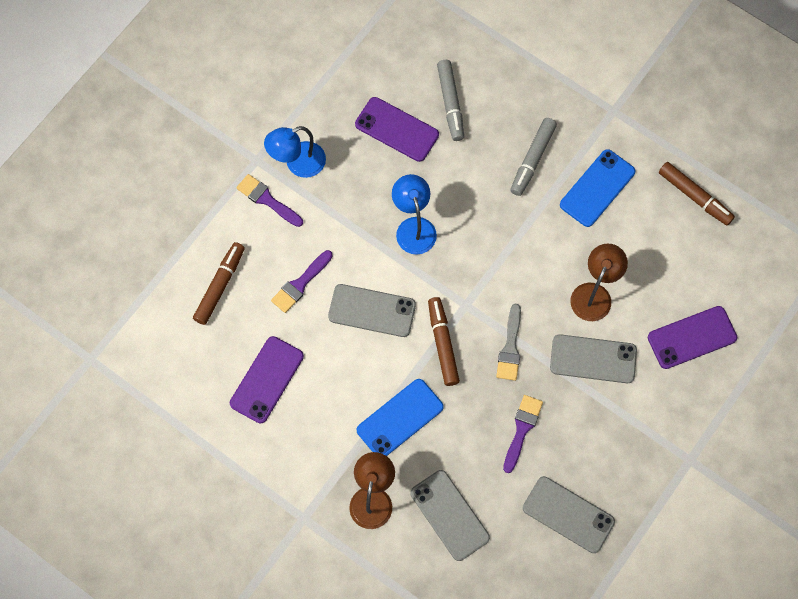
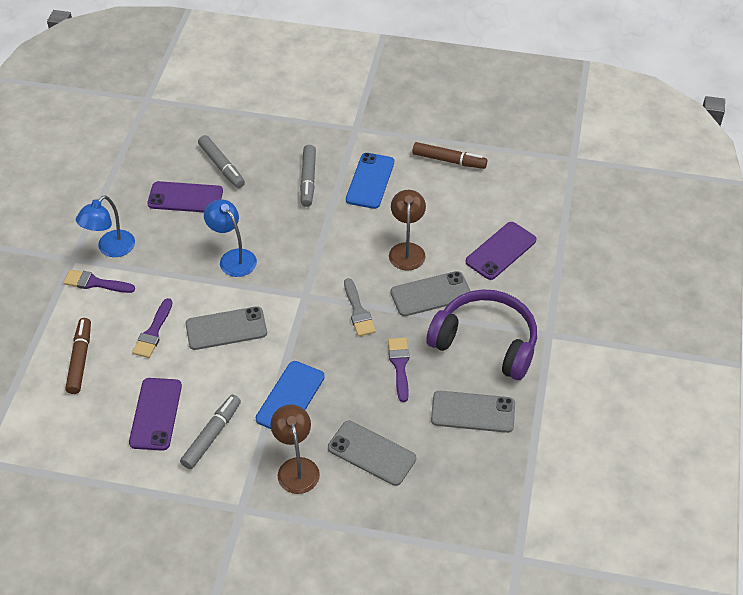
camera: 25 degrees left, 20 degrees down
brown marker [428,297,460,386] -> none
none -> grey marker [180,395,241,469]
none -> purple headphones [426,289,537,380]

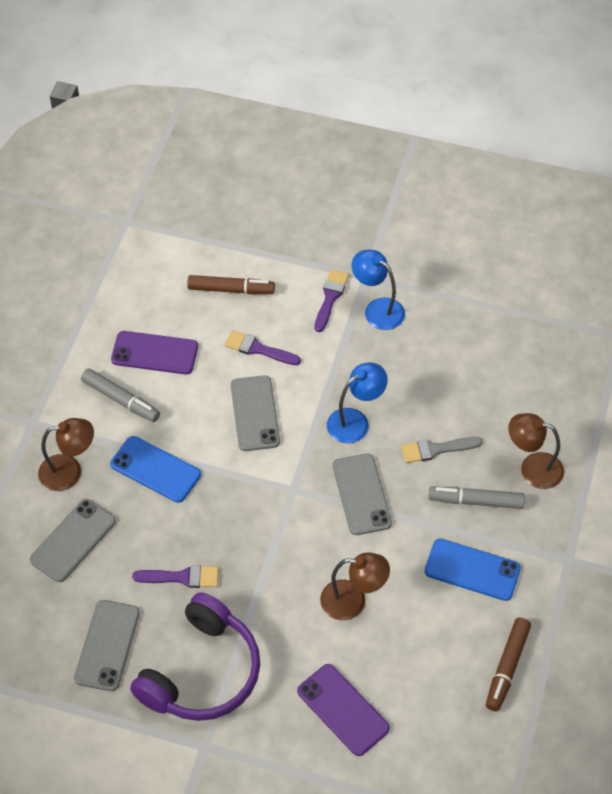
camera: 95 degrees right, 5 degrees up
purple phone [147,181,223,212] -> none
grey marker [198,135,245,188] -> none
grey brush [344,278,376,336] -> grey brush moved to [401,437,483,463]
grey phone [391,271,470,316] -> grey phone moved to [333,454,392,535]
none -> brown lamp [508,413,564,489]

